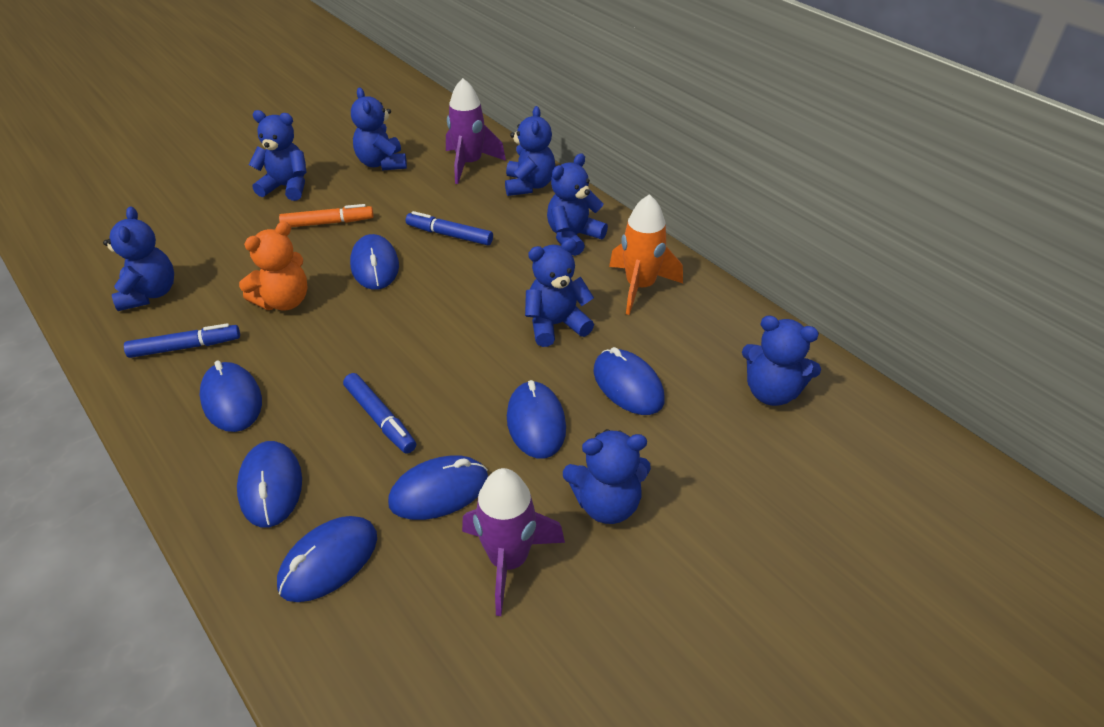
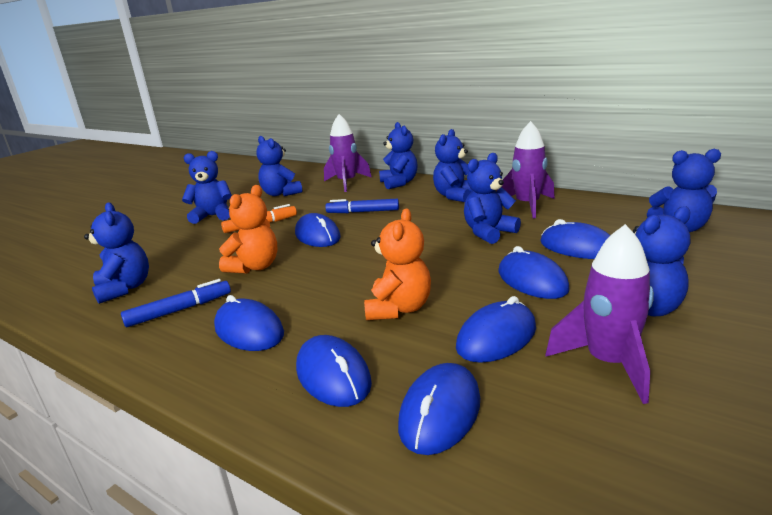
camera: 15 degrees left, 20 degrees down
blue marker [343,373,416,454] -> orange teddy bear [364,209,431,320]
orange rocket [609,194,683,315] -> purple rocket [497,121,555,218]

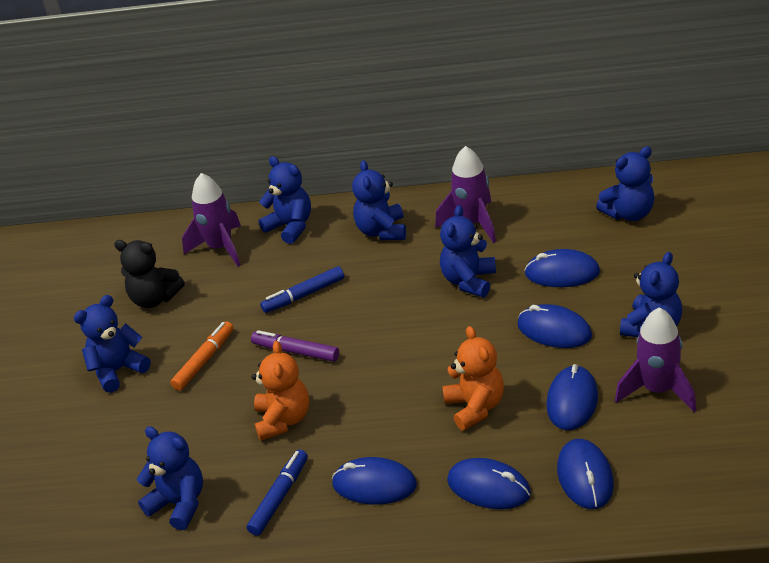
camera: 30 degrees left, 15 degrees up
blue teddy bear [256,136,302,196] -> black teddy bear [114,240,185,308]
blue mouse [295,213,341,247] -> purple marker [251,330,339,362]

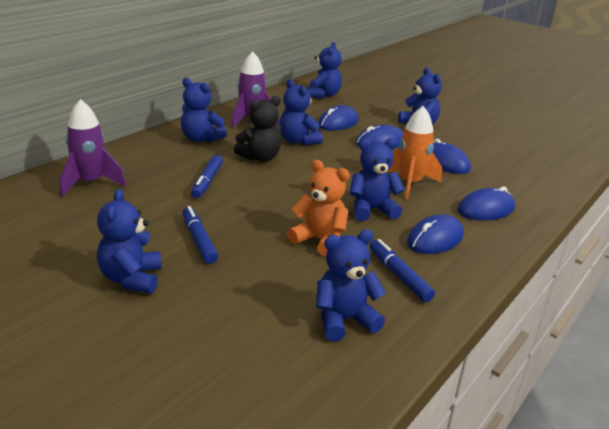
camera: 60 degrees left, 10 degrees down
black teddy bear [114,240,185,308] -> black teddy bear moved to [234,96,281,162]
orange marker [170,321,234,391] -> blue marker [182,206,218,264]
purple marker [251,330,339,362] -> none
blue teddy bear [258,156,311,244] -> blue teddy bear moved to [349,138,405,221]
orange teddy bear [442,326,504,431] -> orange rocket [387,106,442,200]
blue mouse [557,439,614,509] -> none
purple rocket [615,307,697,412] -> none

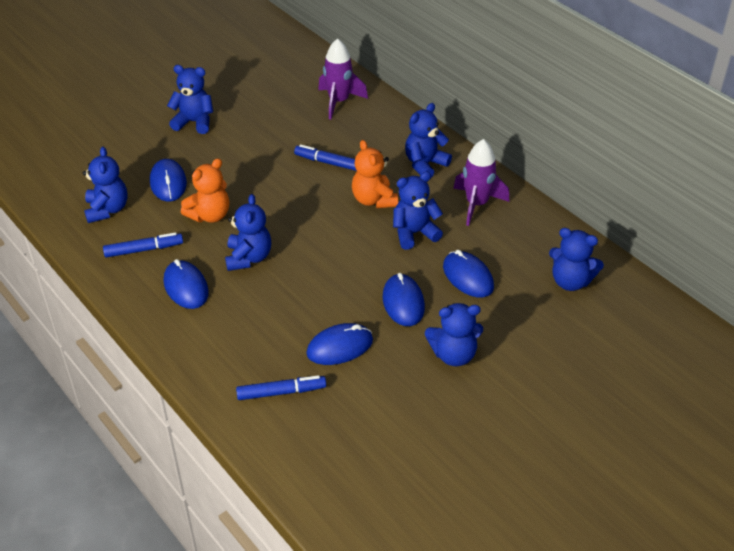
camera: 105 degrees right, 15 degrees up
blue marker [182,206,218,264] -> blue marker moved to [236,375,326,400]
black teddy bear [234,96,281,162] -> orange teddy bear [352,140,398,208]
orange rocket [387,106,442,200] -> none
blue mouse [458,187,515,221] -> blue mouse moved to [150,159,187,202]

